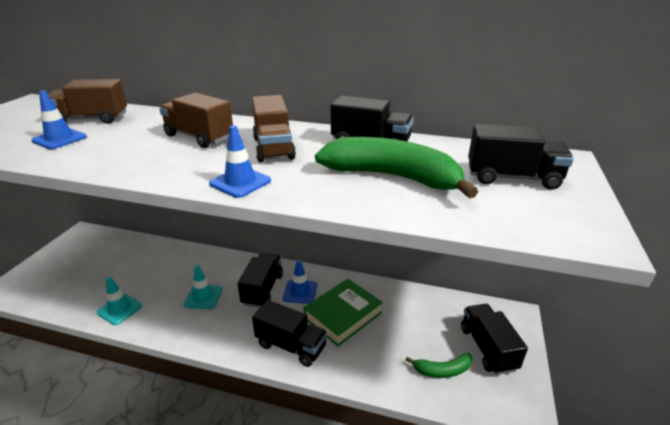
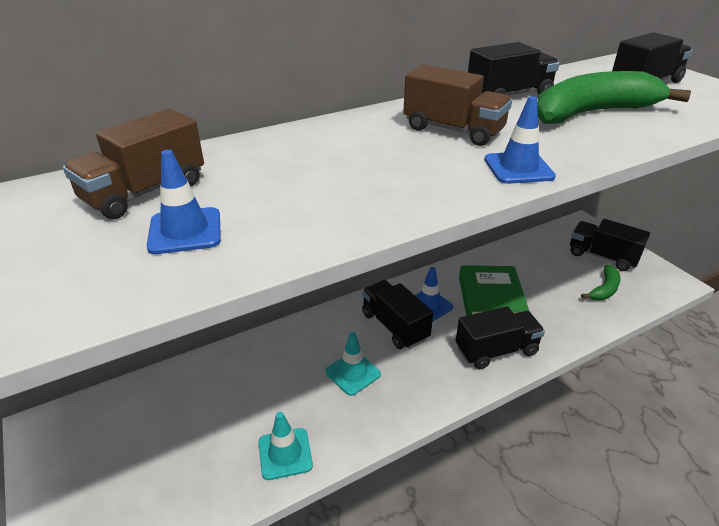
camera: 45 degrees left, 5 degrees up
brown truck [159,93,233,148] -> none

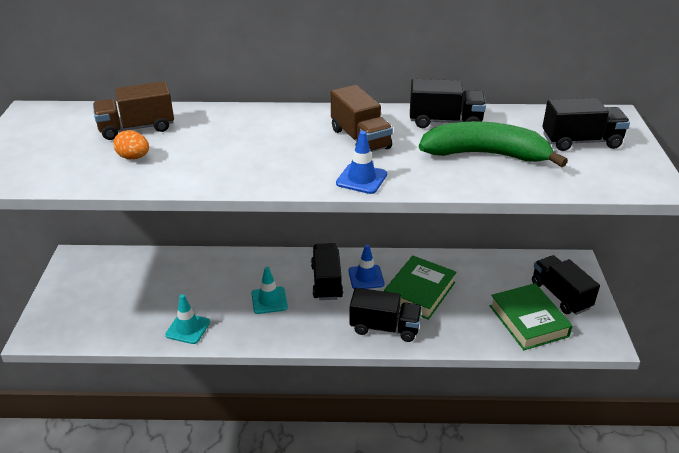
camera: 30 degrees right, 0 degrees up
blue traffic cone [147,150,221,254] -> orange egg [113,130,149,159]
green banana [581,265,621,300] -> green book [490,283,573,350]

